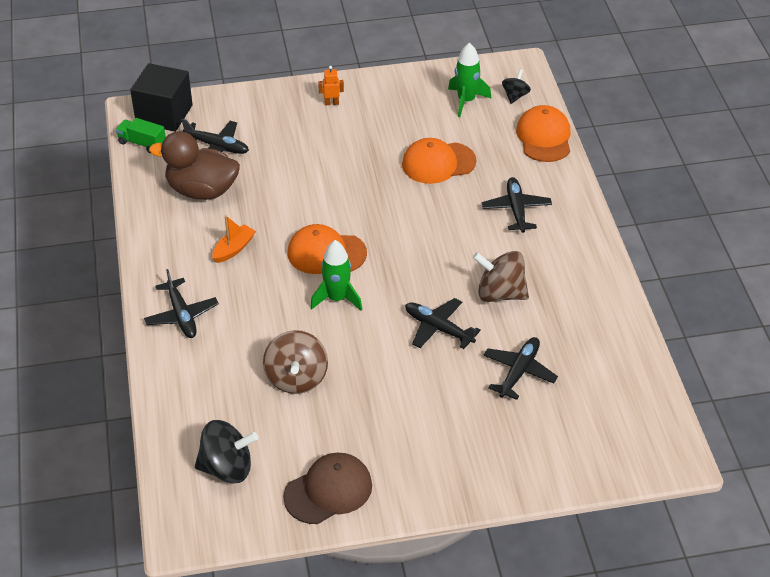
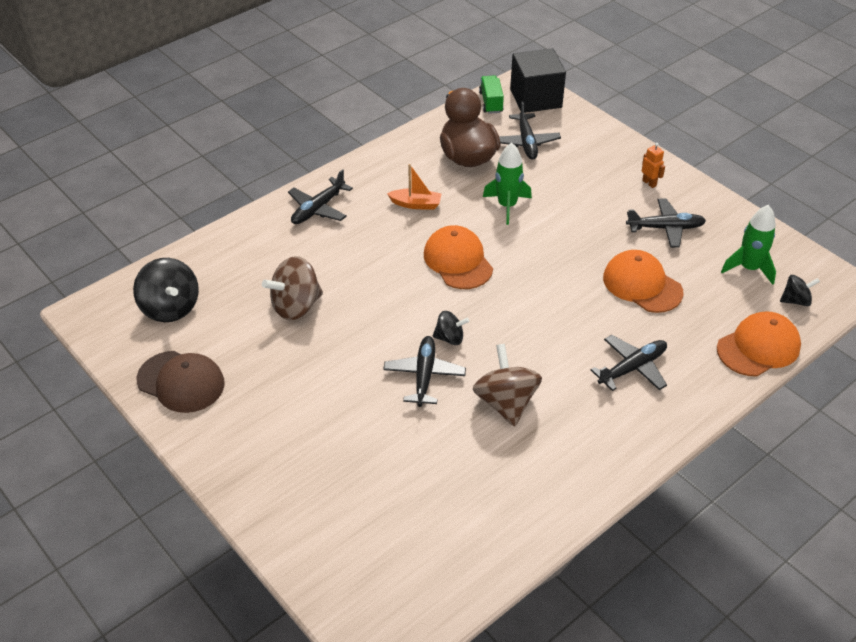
camera: 60 degrees right, 0 degrees up
green rocket [310,240,362,311] -> green rocket moved to [483,143,532,225]
black plane [483,337,558,400] -> black plane moved to [626,199,706,248]
none -> black spinning top [432,311,469,345]

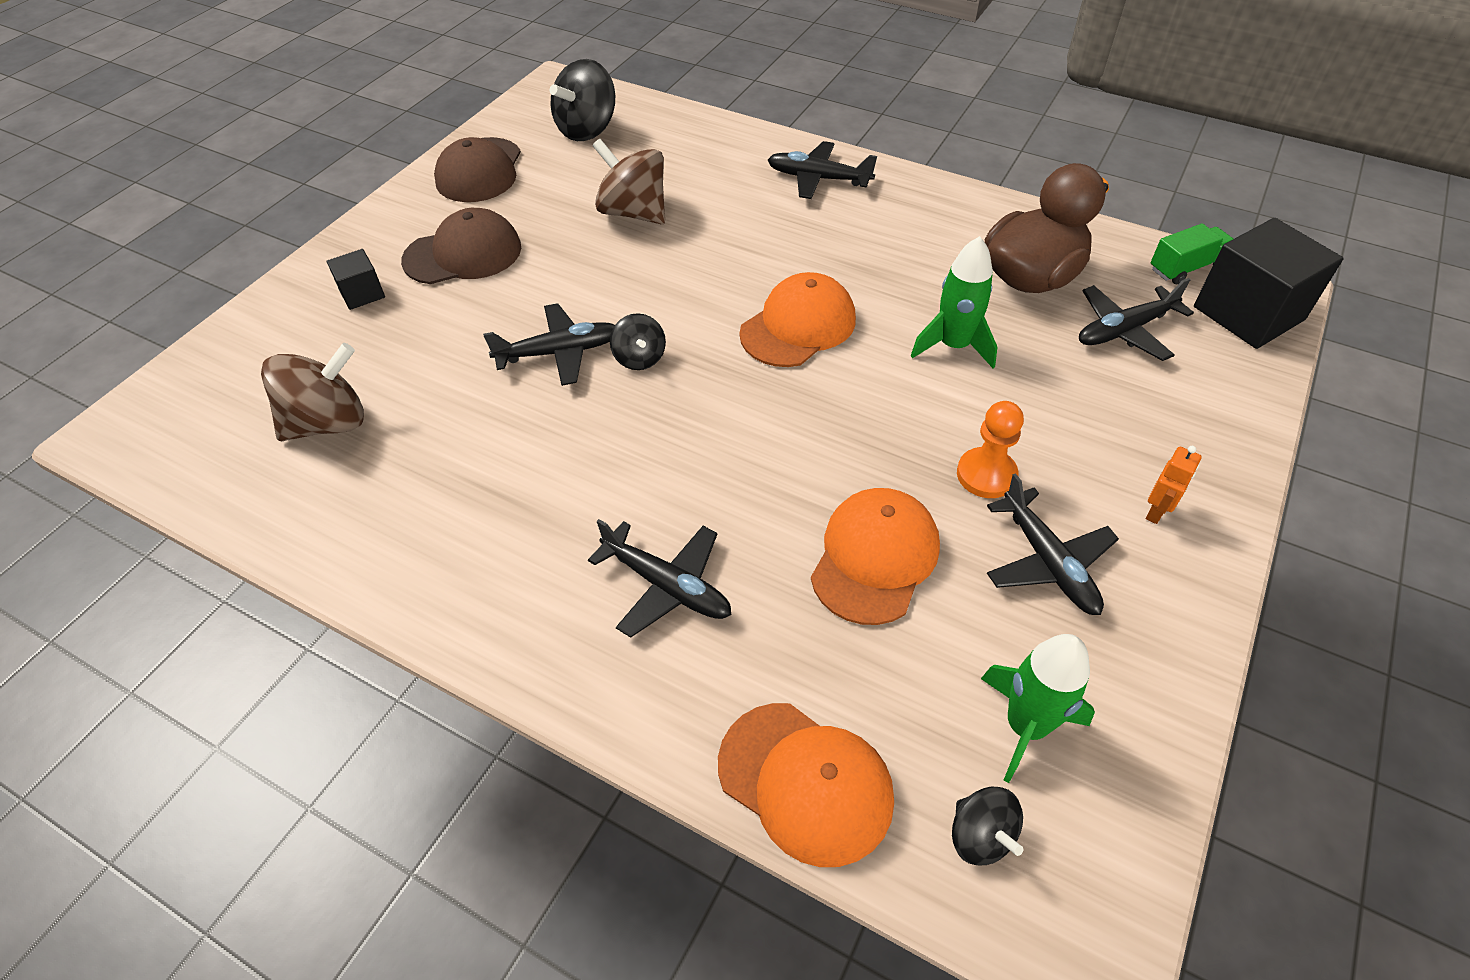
camera: 70 degrees right, 5 degrees up
orange boat [387,164,441,209] -> none
brown spinning top [473,344,542,427] -> brown spinning top moved to [261,343,364,441]
none -> black cube [327,249,385,310]
none -> brown cap [401,208,521,284]
none -> orange pawn [957,401,1024,498]

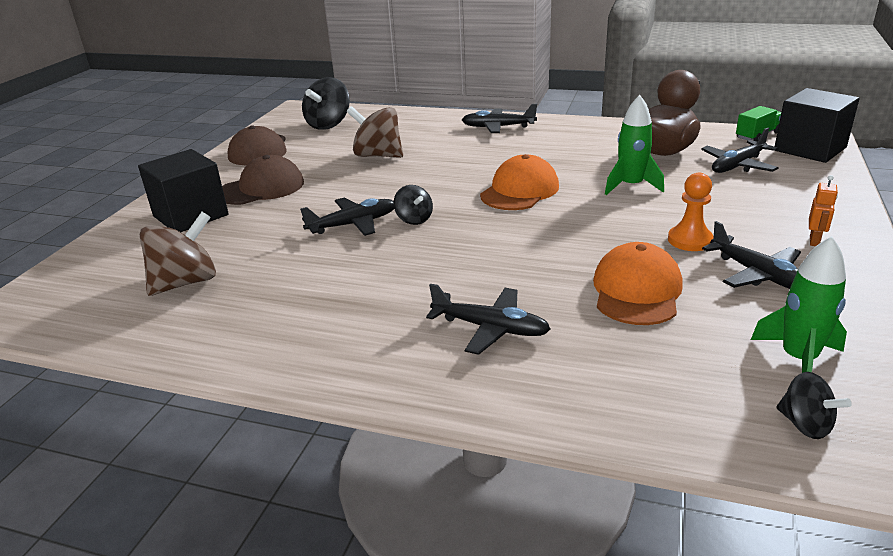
camera: 10 degrees left, 20 degrees down
black cube [327,249,385,310] -> black cube [138,149,229,232], size x2.02
orange cap [718,703,894,867] -> none

